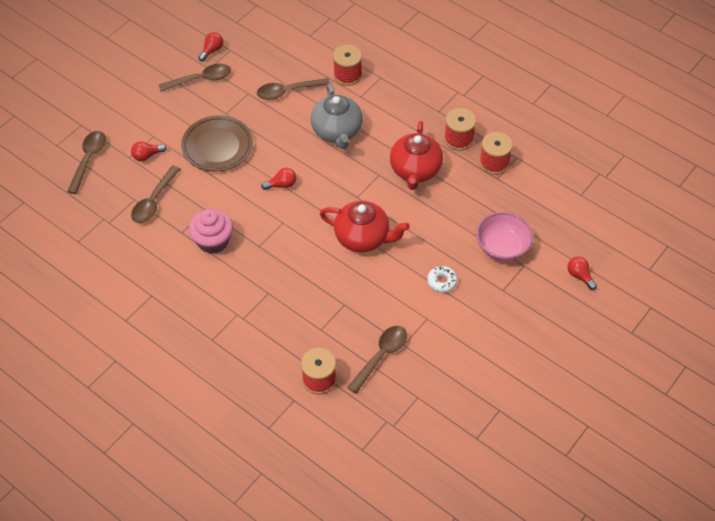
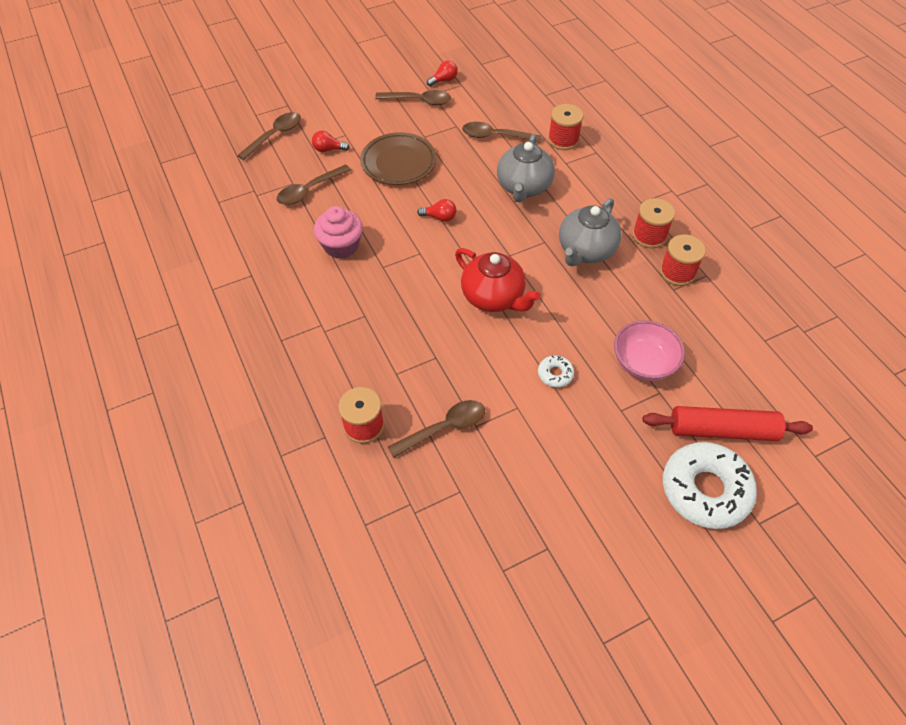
camera: 25 degrees right, 0 degrees up
red teapot [390,121,443,190] -> grey teapot [559,198,622,266]
red light bulb [567,256,597,290] -> red rolling pin [643,406,813,441]
none -> white donut [663,442,757,529]

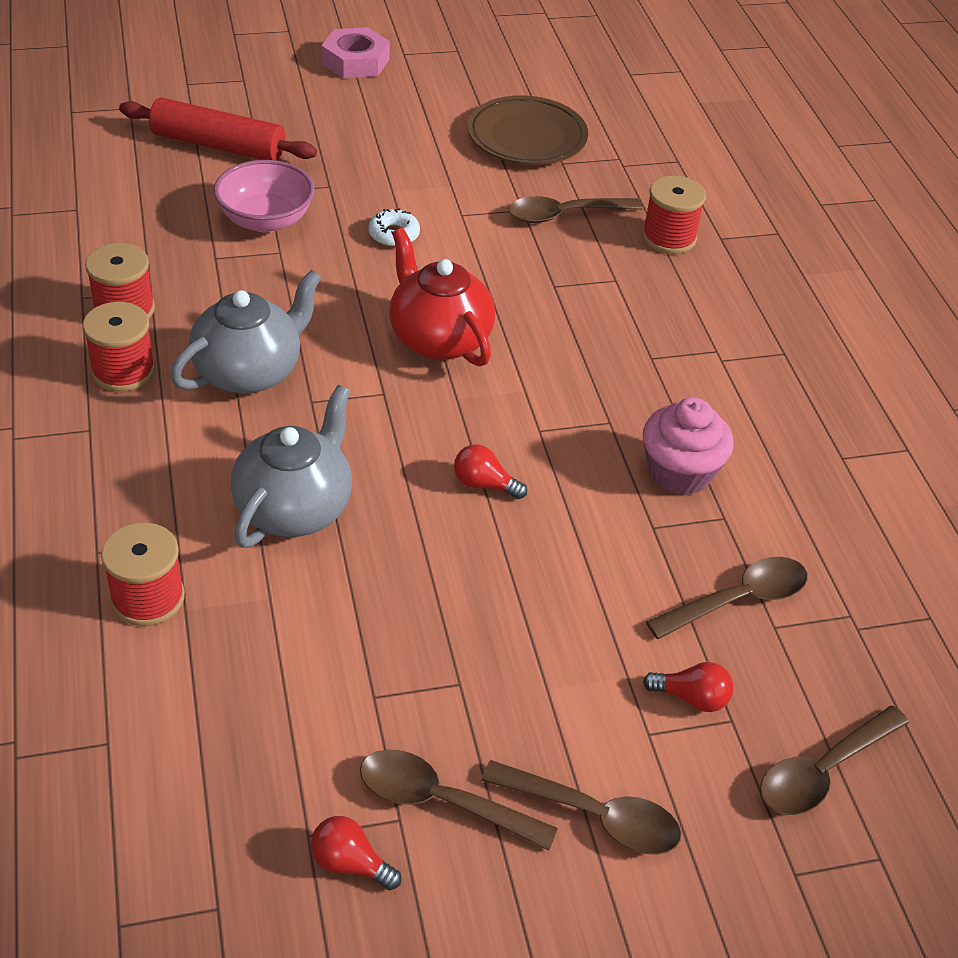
camera: 170 degrees left, 10 degrees down
brown plate [360,132,436,185] -> brown plate moved to [468,95,588,165]
red light bulb [427,61,458,86] -> red light bulb turned 45 degrees clockwise [311,816,401,890]
brown spoon [462,122,541,143] -> brown spoon moved to [481,760,681,855]
white donut [663,442,757,529] -> none
none -> pink nut [321,27,390,78]

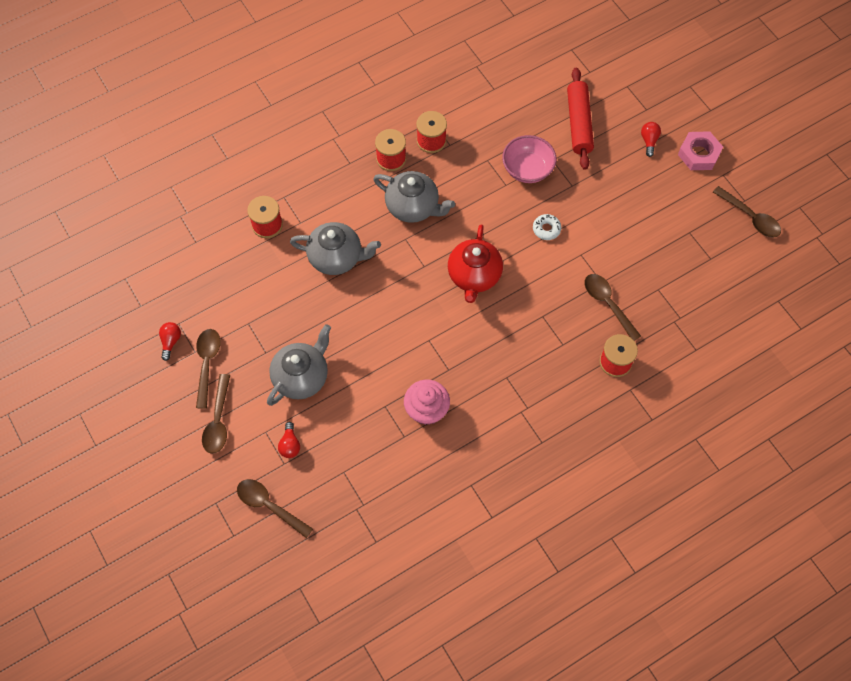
camera: 75 degrees right, 20 degrees up
red teapot [389,228,495,366] -> red teapot turned 150 degrees clockwise [448,224,503,303]
red light bulb [454,444,527,499] -> red light bulb moved to [641,122,661,157]
brown plate [468,95,588,165] -> none
brown spoon [646,557,808,639] -> brown spoon moved to [713,186,781,238]
none -> grey teapot [267,324,331,406]

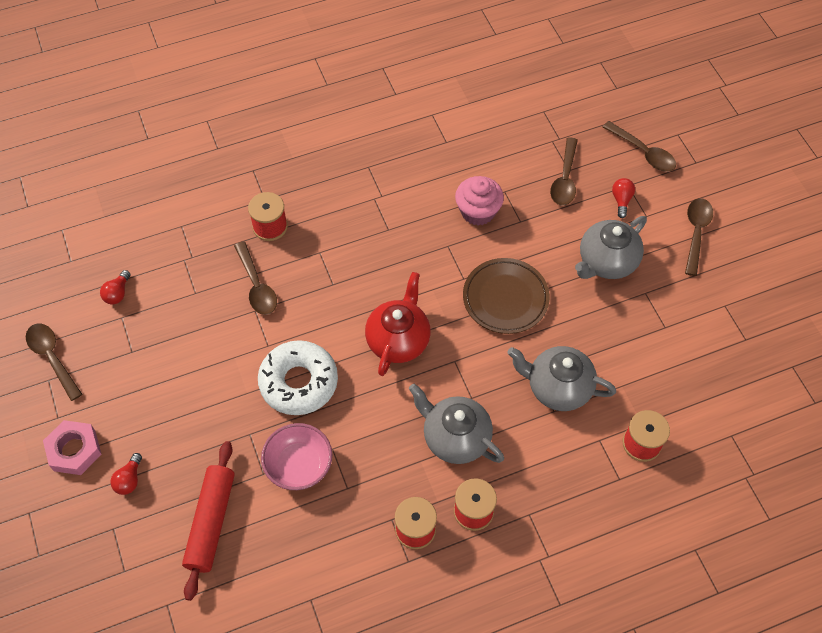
camera: 170 degrees left, 5 degrees down
red light bulb [159,322,181,361] -> red light bulb moved to [100,270,130,305]
brown spoon [196,329,221,409] -> brown spoon moved to [550,137,578,205]
white donut [533,214,561,240] -> white donut [258,340,338,415], size x2.26
none -> brown plate [463,258,550,334]

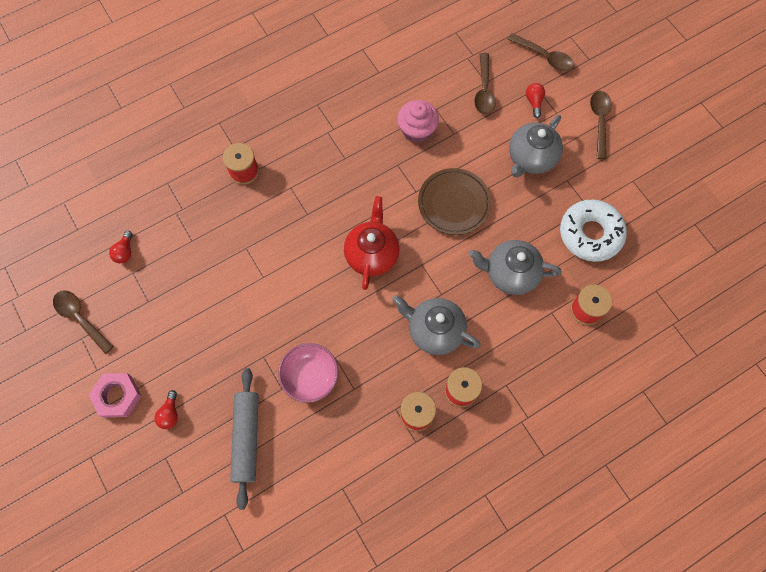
camera: 10 degrees left, 10 degrees up
red rolling pin [182,441,235,601] -> grey rolling pin [230,368,259,510]
brown spoon [234,241,277,315] -> none
white donut [258,340,338,415] -> white donut moved to [560,199,627,262]

